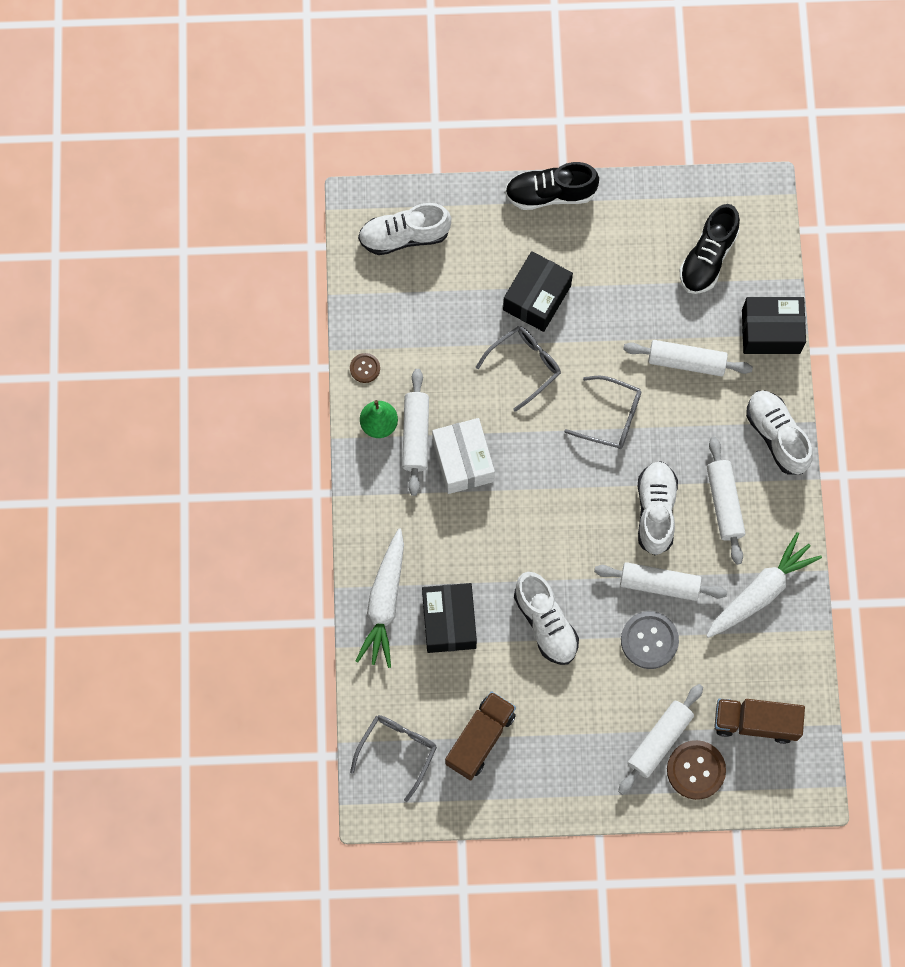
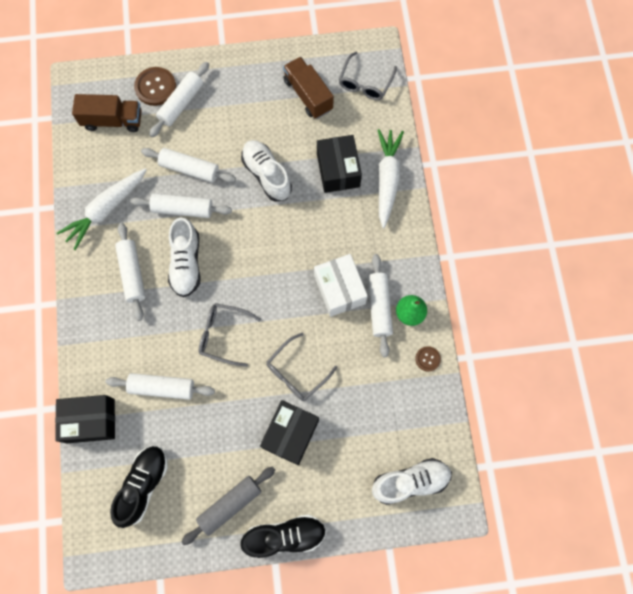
camera: 175 degrees right, 0 degrees up
brown truck [445,691,516,780] -> brown truck turned 120 degrees clockwise [283,57,334,119]
grey button [621,611,679,669] -> white rolling pin [141,148,236,183]
white shoe [746,390,813,475] -> none
none -> grey rolling pin [181,466,275,545]

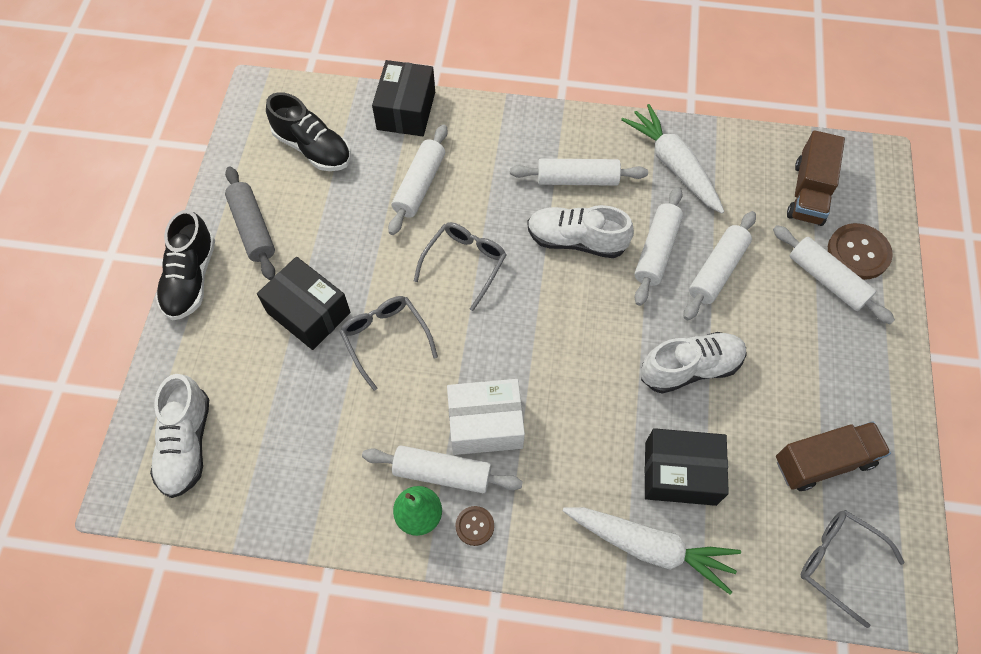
camera: 105 degrees right, 10 degrees down
brown button [415,346,441,372] -> brown button moved to [455,506,494,546]

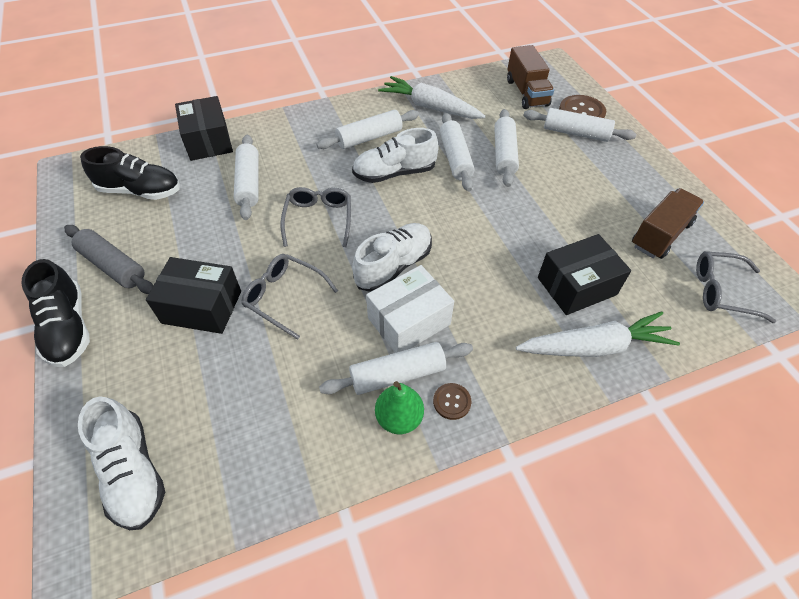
camera: 30 degrees left, 10 degrees down
white shoe [641,332,746,394] -> white shoe moved to [352,223,432,292]

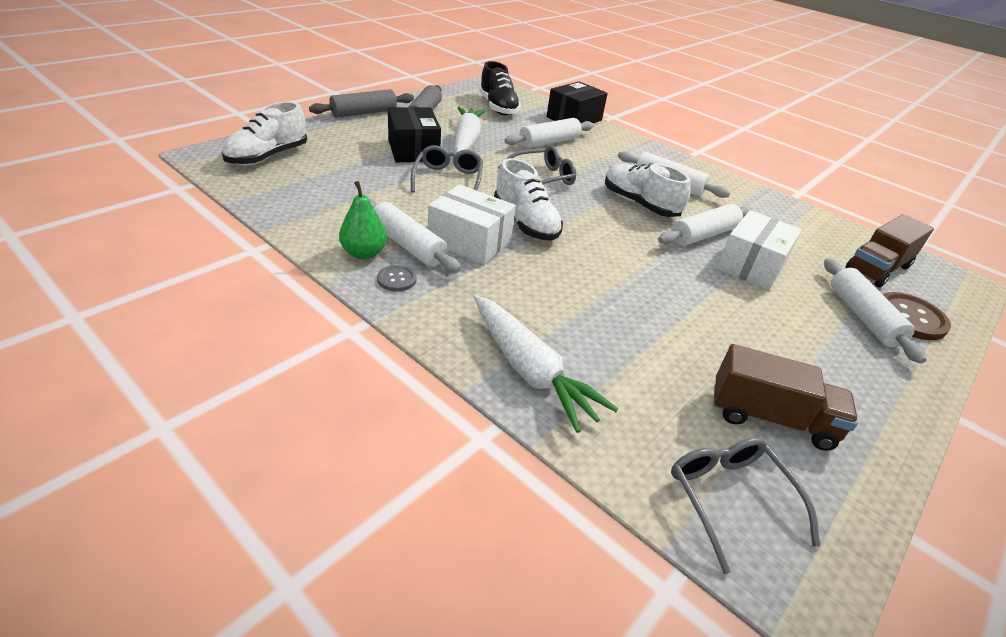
camera: 60 degrees right, 15 degrees down
black shoe [21,259,90,367] -> grey rolling pin [309,89,414,118]
white shoe [352,223,432,292] -> white shoe turned 45 degrees clockwise [494,158,563,241]
white carrot [378,76,486,119] -> white carrot moved to [454,107,486,153]
brown button [433,383,471,420] -> grey button [377,265,417,291]
white rolling pin [494,109,519,187] -> white box [716,210,802,290]
black box [538,234,631,315] -> none

